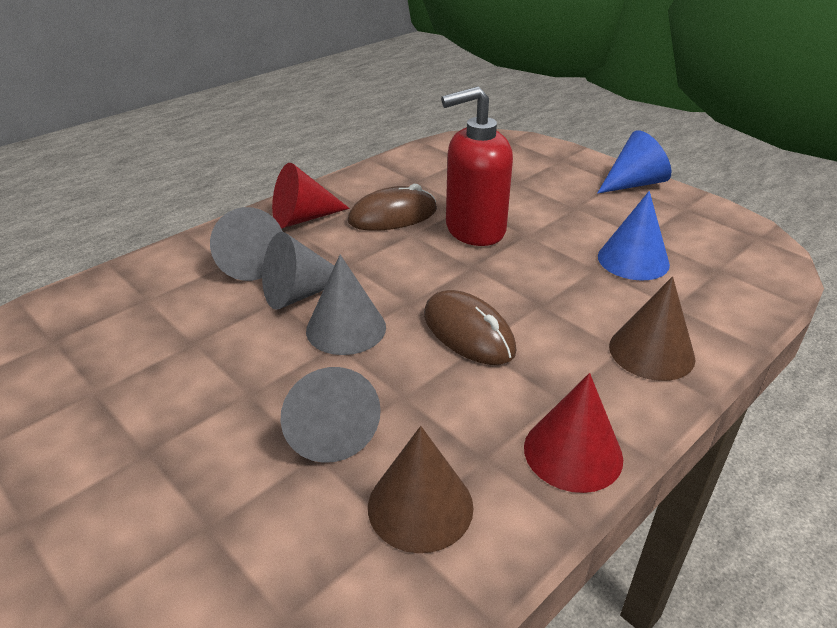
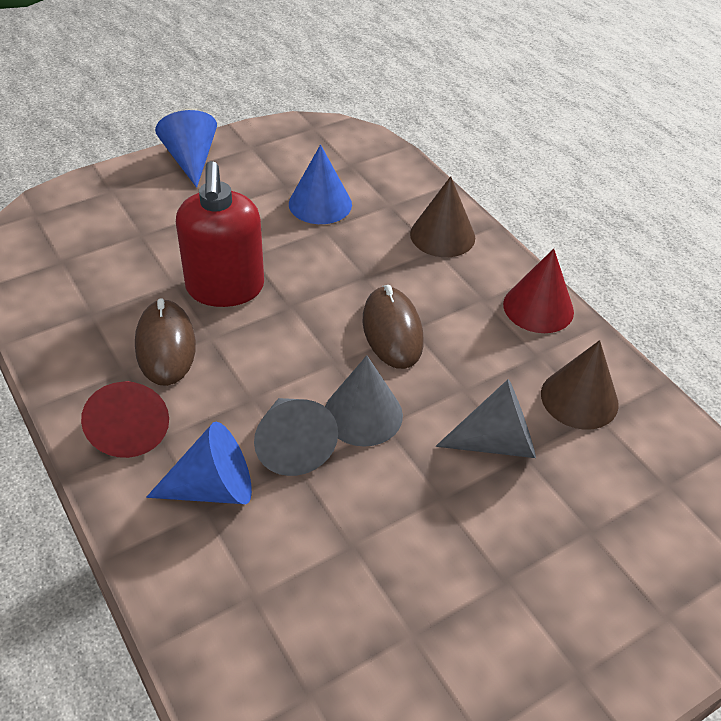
camera: 80 degrees left, 10 degrees up
grey cone [210,207,283,281] -> blue cone [146,422,252,504]
brown mouse [424,290,516,365] -> brown mouse turned 75 degrees counterclockwise [363,285,424,369]

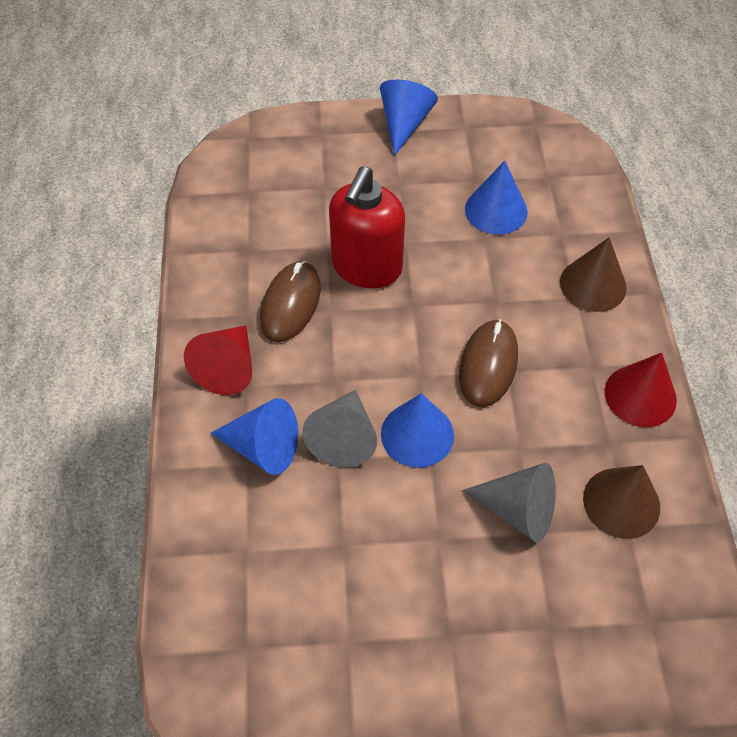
camera: 30 degrees right, 10 degrees up
grey cone [325,355,403,447] -> blue cone [381,393,454,468]

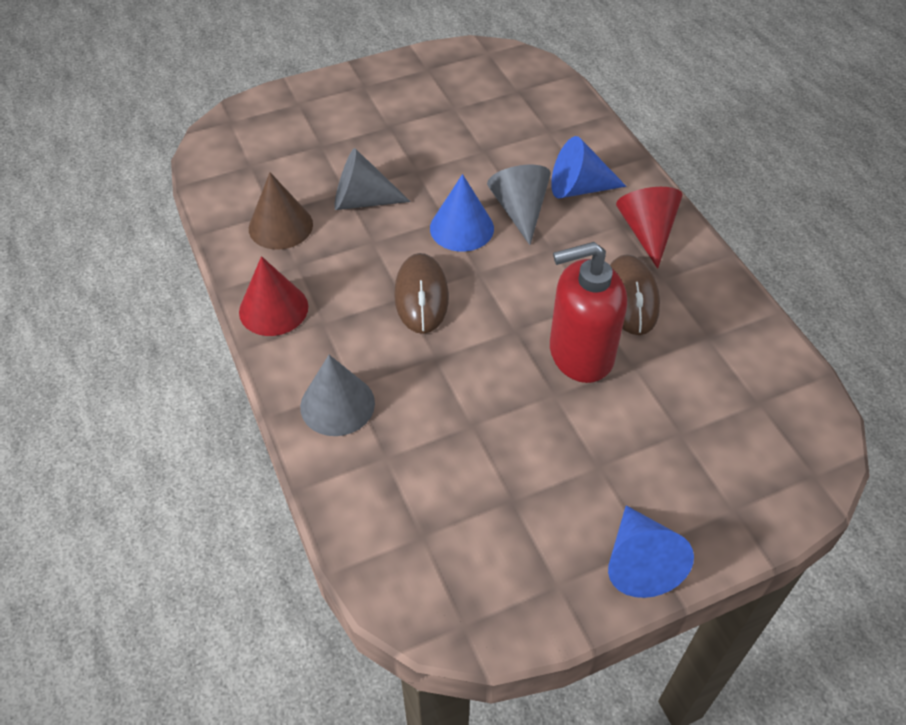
camera: 160 degrees right, 5 degrees down
red soap dispenser [329,167,405,288] -> red soap dispenser turned 105 degrees counterclockwise [550,242,627,383]
blue cone [465,161,528,235] -> none
brown cone [560,237,627,312] -> grey cone [300,355,375,436]

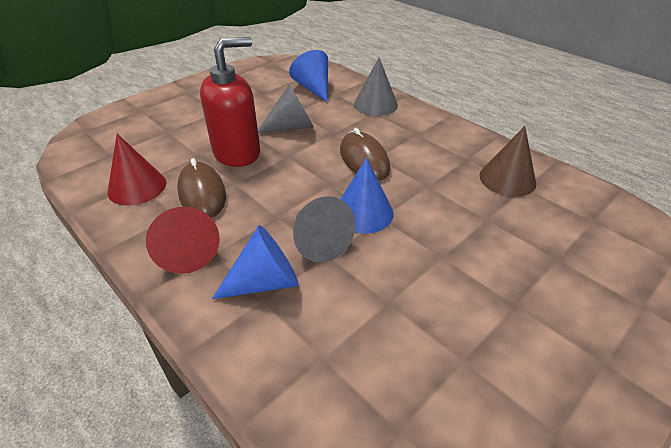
camera: 160 degrees right, 10 degrees down
red cone [239,256,308,336] -> red cone moved to [108,134,166,206]
grey cone [334,148,411,210] -> grey cone moved to [258,84,314,133]
blue cone [608,505,694,598] -> blue cone moved to [289,50,328,102]

